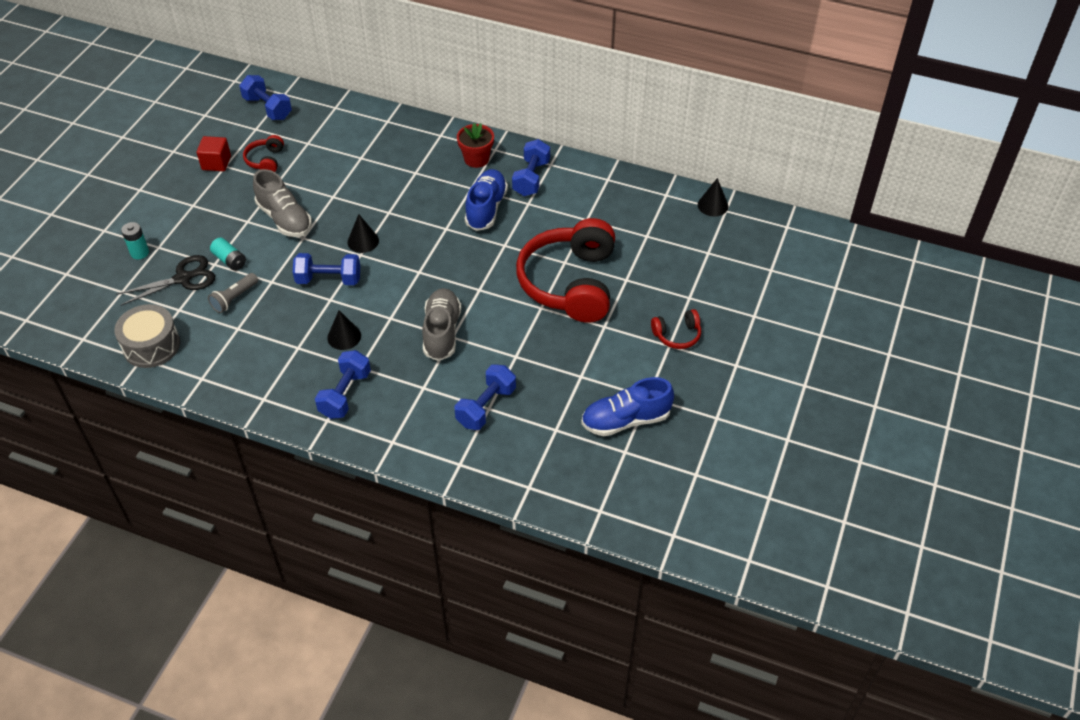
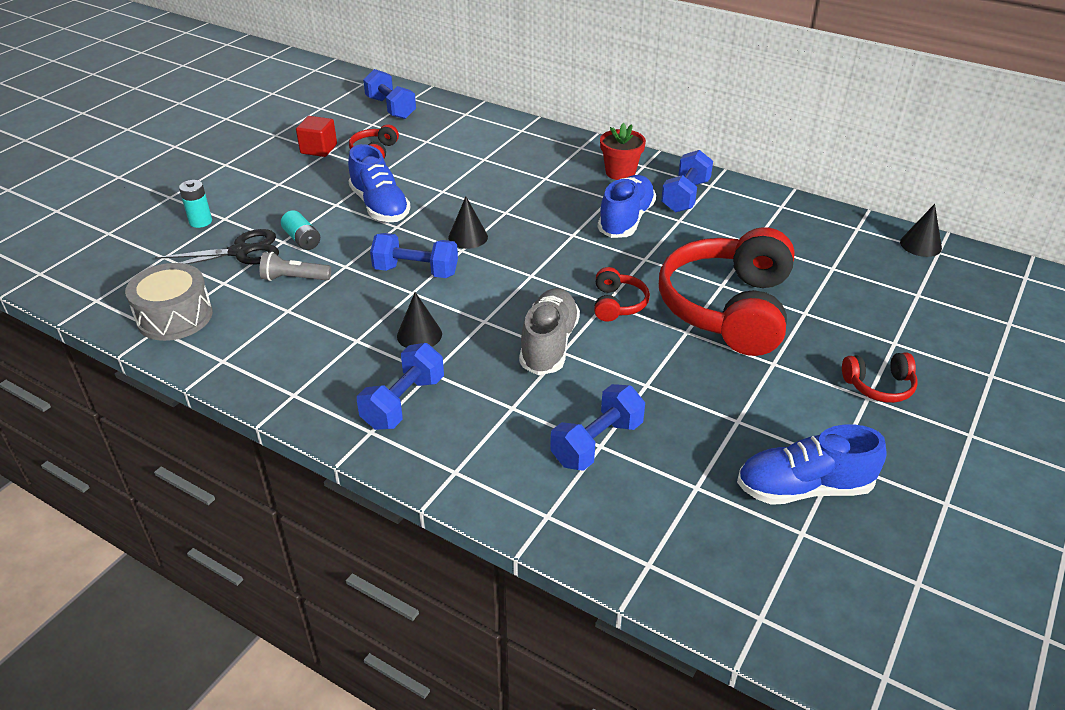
camera: 10 degrees right, 10 degrees down
grey flashlight [208,273,258,313] -> grey flashlight turned 45 degrees clockwise [260,252,331,281]
grey shoe [253,169,312,237] -> blue shoe [348,144,410,222]
none -> red headphones [594,267,650,321]

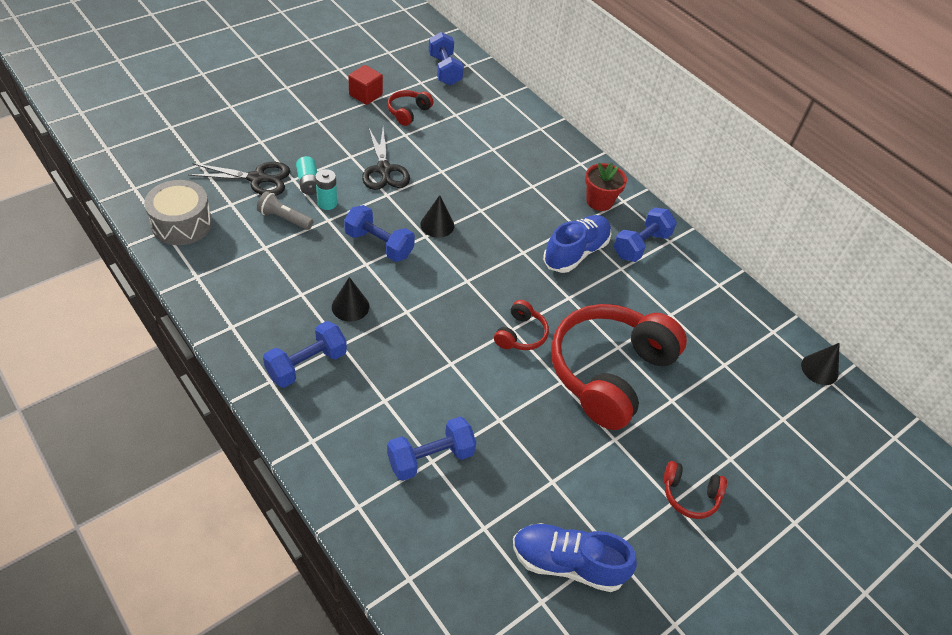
camera: 15 degrees right, 10 degrees up
turquoise battery [179,180,212,228] -> turquoise battery moved to [315,169,337,210]
blue shoe [348,144,410,222] -> black scissors [362,128,410,190]
grey shoe [519,288,580,375] -> none

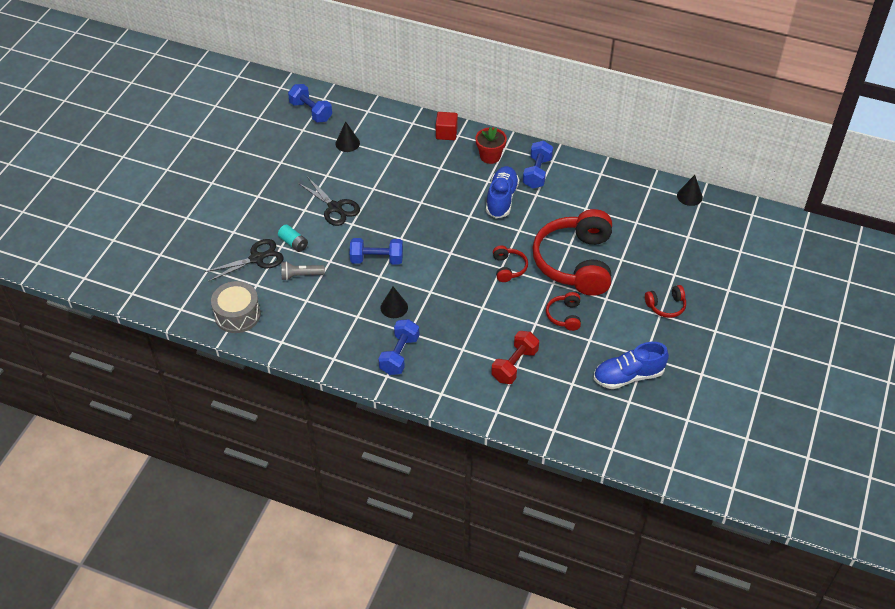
camera: 25 degrees left, 0 degrees up
turquoise battery [315,169,337,210] -> none
red cube [348,65,383,105] -> red cube moved to [436,112,458,140]
red headphones [387,90,434,126] -> red headphones moved to [546,292,581,331]
blue dumbbell [387,417,476,481] -> red dumbbell [491,331,539,384]
black cone [420,195,454,238] -> black cone moved to [335,122,360,152]

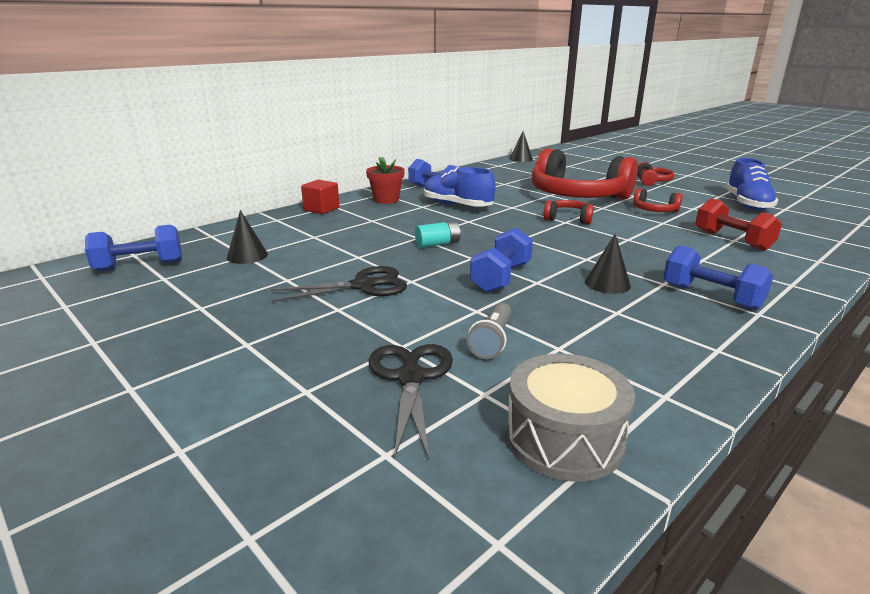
camera: 65 degrees left, 25 degrees down
turquoise battery [278,225,308,252] -> turquoise battery moved to [415,221,461,248]

